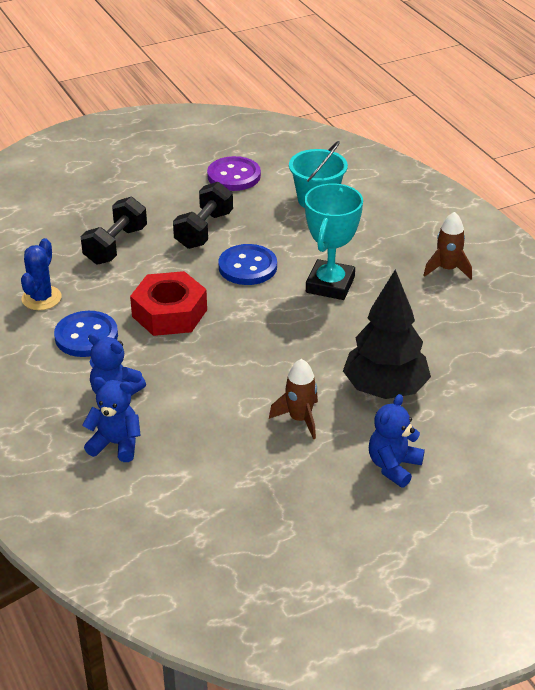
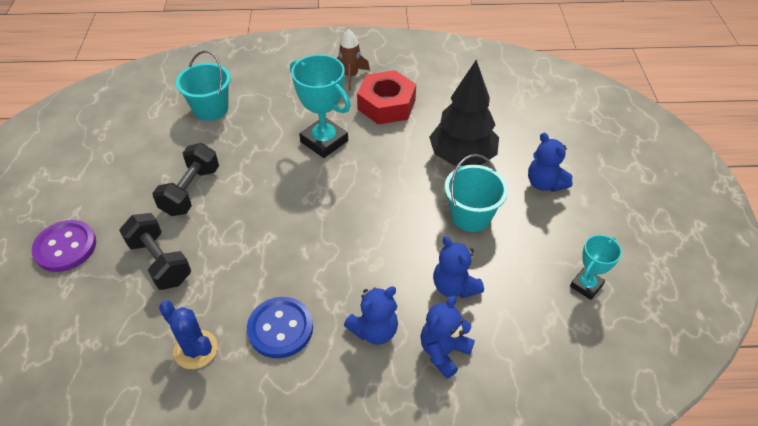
camera: 65 degrees left, 10 degrees up
red nut [130,271,207,336] -> red nut moved to [357,70,416,124]
black dumbbell [173,182,233,249] -> black dumbbell turned 60 degrees clockwise [152,143,219,216]
purple button [207,156,261,191] -> purple button moved to [32,220,96,272]
blue button [218,244,277,285] -> none
brown rocket [269,359,318,439] -> turquoise bucket [445,154,508,232]
none -> blue teddy bear [433,236,484,298]
none -> turquoise trophy [570,235,622,300]

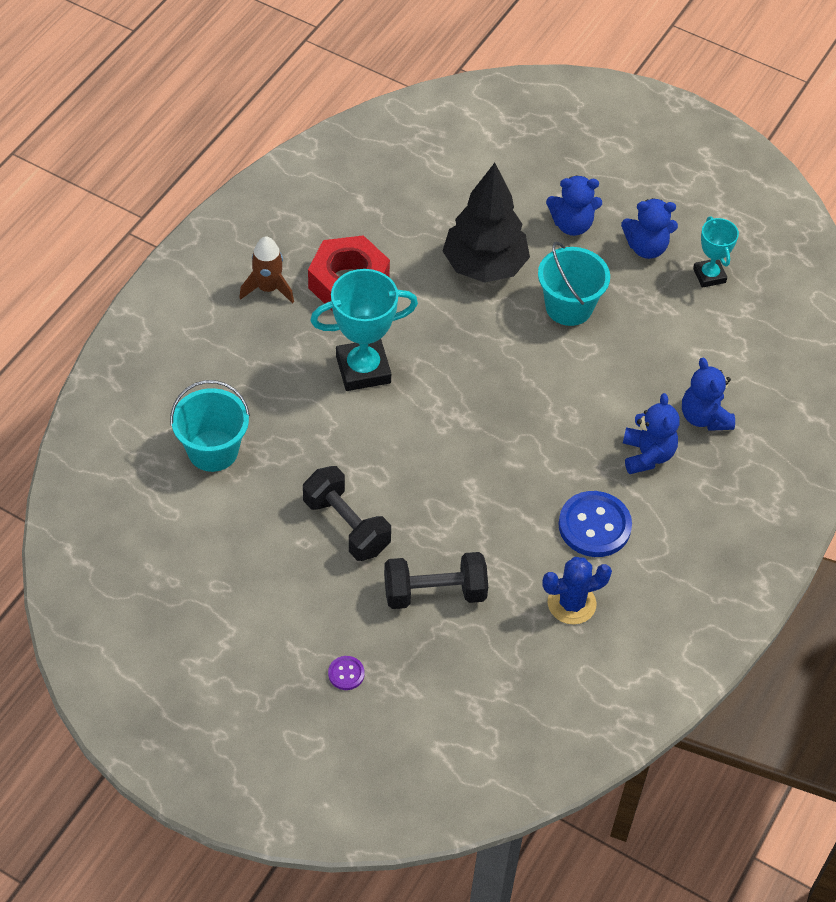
camera: 60 degrees left, 5 degrees up
purple button [32,220,96,272] -> purple button [328,656,365,690], size x0.47
blue teddy bear [433,236,484,298] -> blue teddy bear moved to [621,198,678,259]

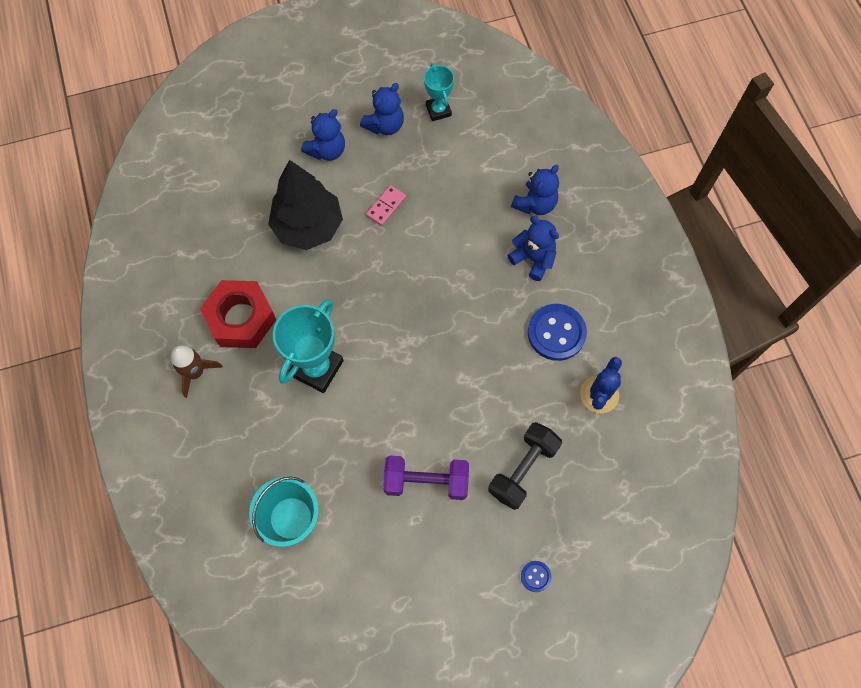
camera: 45 degrees left, 15 degrees up
black dumbbell [303,466,391,561] -> purple dumbbell [383,455,469,500]
purple button [328,656,365,690] -> blue button [521,561,551,592]
turquoise bucket [538,242,610,326] -> pink domino [366,185,406,226]
blue teddy bear [682,358,735,431] -> blue teddy bear turned 75 degrees counterclockwise [511,165,559,215]
turquoise trophy [693,216,739,288] -> turquoise trophy turned 45 degrees clockwise [424,63,454,121]

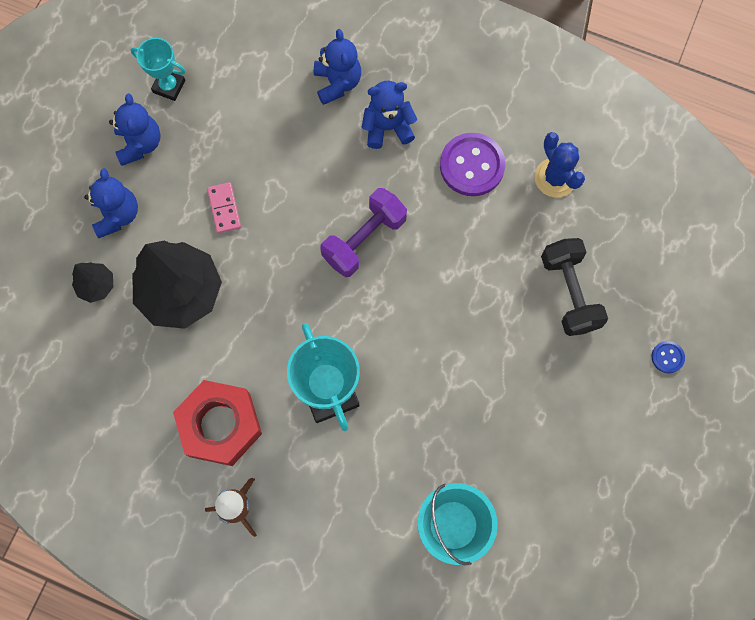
camera: 50 degrees left, 5 degrees up
purple dumbbell [383,455,469,500] -> purple dumbbell moved to [320,188,407,277]
blue button [528,304,587,361] -> purple button [440,133,505,196]
none -> black tree [72,262,113,303]

